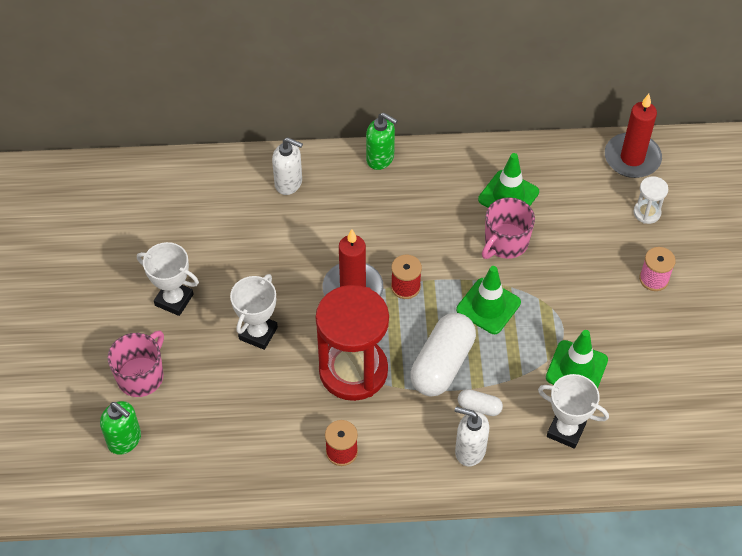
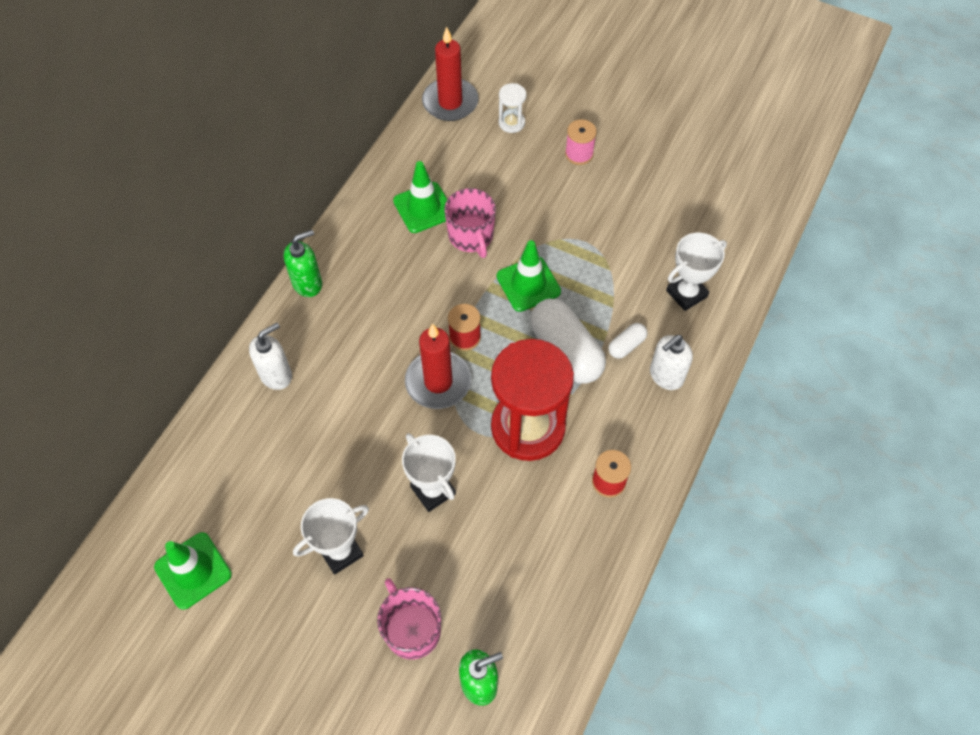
camera: 60 degrees left, 5 degrees up
green traffic cone [546,330,608,389] -> green traffic cone moved to [154,532,232,610]

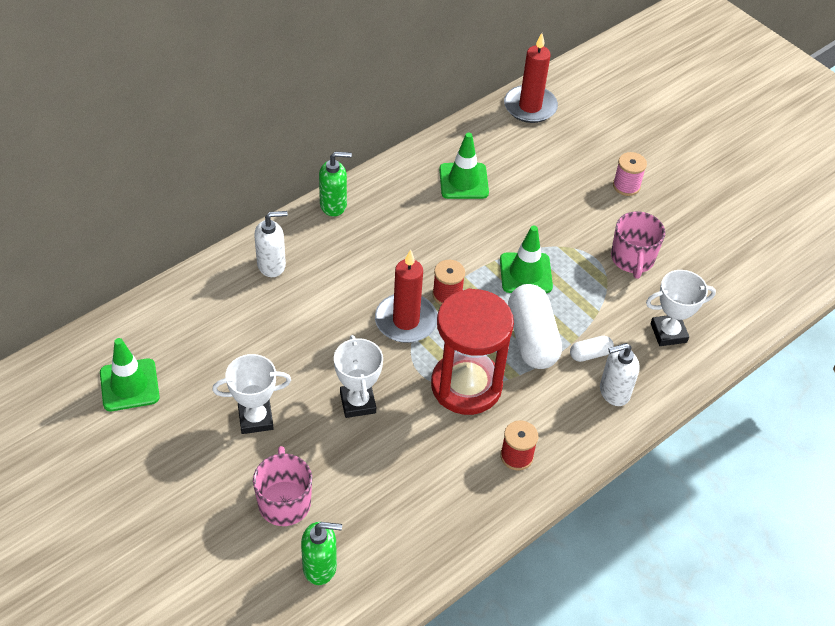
camera: 20 degrees right, 10 degrees down
pink mug [444,188,496,258] -> pink mug moved to [611,211,665,279]
white hourglass [498,83,526,133] -> none

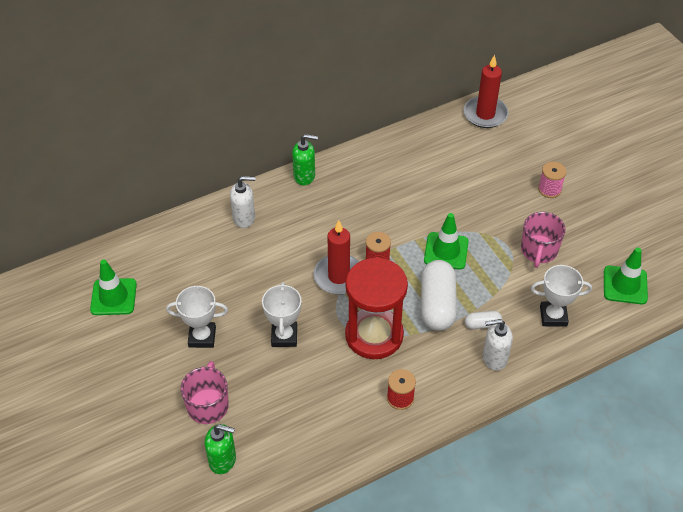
camera: 15 degrees right, 0 degrees up
green traffic cone [439,133,489,199] -> green traffic cone moved to [604,247,648,304]

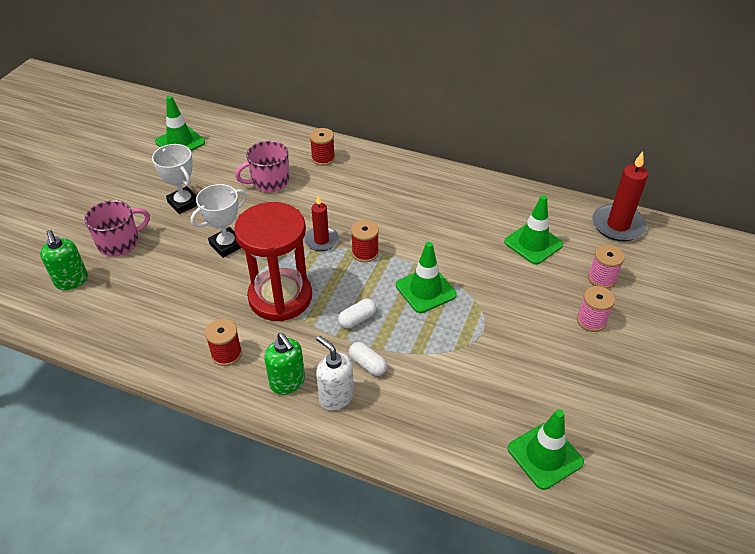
camera: 50 degrees right, 5 degrees down
white soap dispenser [230,176,255,228] -> red spool [310,128,335,166]
green soap dispenser [292,134,318,186] -> green soap dispenser moved to [264,333,305,395]
red candle [313,220,359,295] -> red candle [304,195,339,251], size x0.64
white capsule [421,260,457,331] -> white capsule [338,299,377,329], size x0.47
pink mug [521,212,566,268] -> pink mug moved to [235,141,289,192]
white trophy [531,265,592,327] -> none
none -> green traffic cone [504,195,563,265]
none -> pink spool [588,245,625,289]

